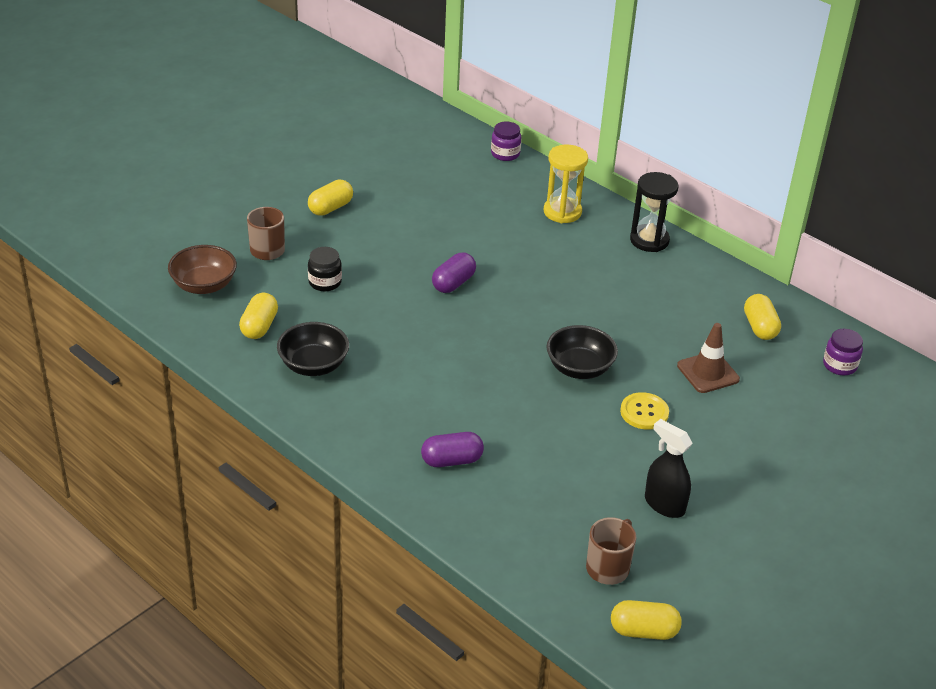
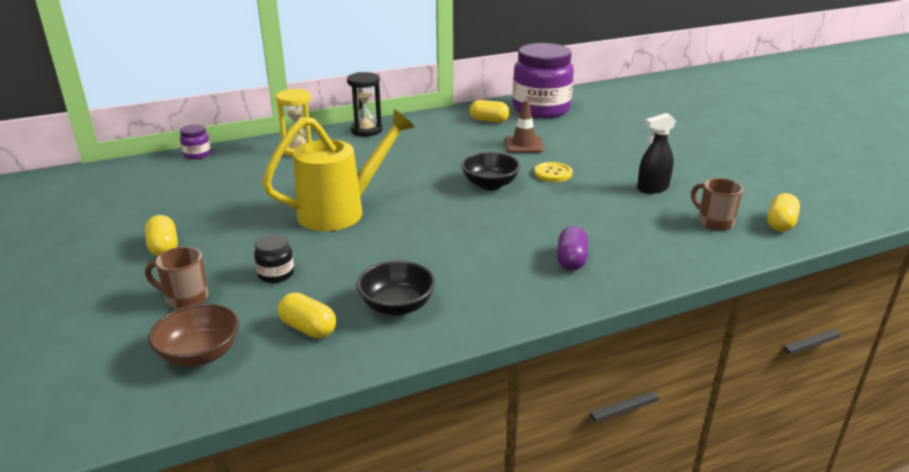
camera: 65 degrees left, 10 degrees down
purple capsule [432,253,476,293] -> yellow watering can [262,109,415,231]
purple jar [823,329,863,375] -> purple jar [513,43,574,118], size x2.47

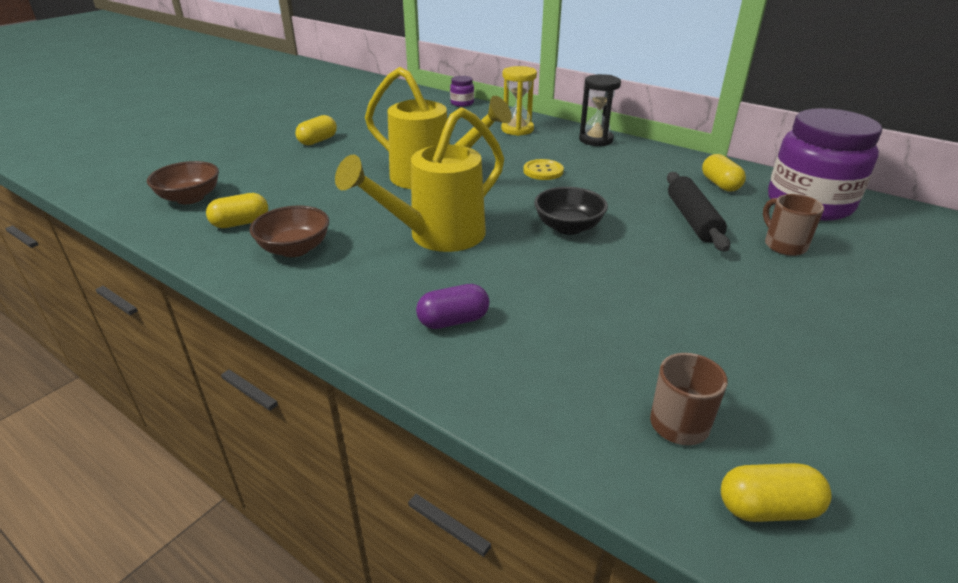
camera: 60 degrees right, 5 degrees up
brown mug [145,246,209,309] -> brown mug moved to [763,194,824,256]
black jar [254,234,294,283] -> none
yellow capsule [278,292,336,338] -> yellow capsule turned 60 degrees clockwise [206,193,268,228]
black bowl [356,260,436,316] -> brown bowl [249,206,329,257]
brown traffic cone [505,100,544,153] -> black rolling pin [667,172,730,252]
yellow button [534,162,572,182] -> yellow button moved to [523,159,564,180]
black spray bottle [637,113,676,194] -> none
none -> yellow watering can [335,107,504,252]

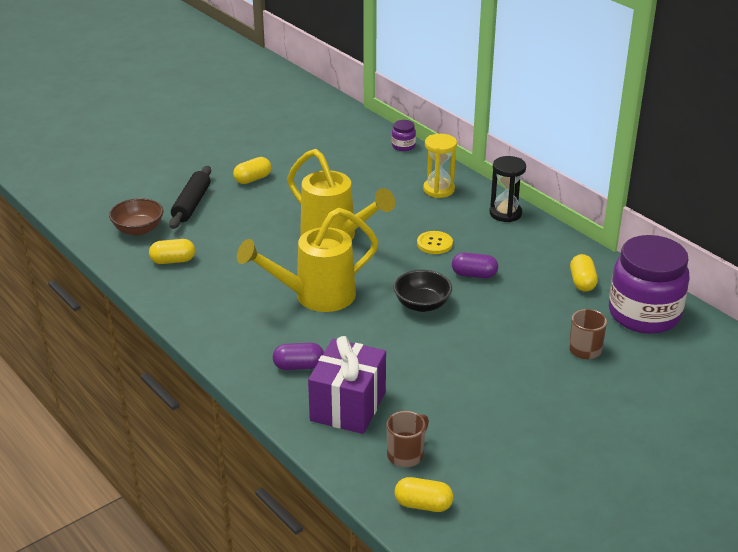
camera: 15 degrees right, 0 degrees up
brown bowl [249,206,329,257] -> none
black rolling pin [667,172,730,252] -> black rolling pin moved to [169,166,211,229]
none -> purple gift [308,336,386,434]
none -> purple capsule [452,252,498,278]

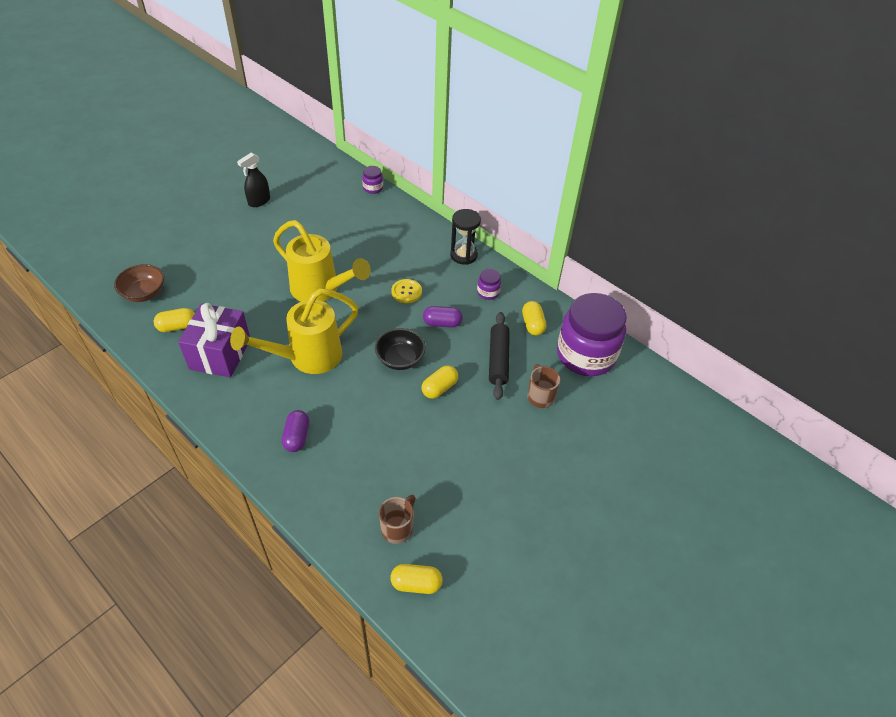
camera: 10 degrees left, 15 degrees up
black rolling pin [169,166,211,229] -> black rolling pin moved to [489,312,510,400]
yellow capsule [233,157,271,184] -> yellow capsule moved to [422,365,458,399]
purple capsule [273,343,324,370] -> purple capsule turned 75 degrees counterclockwise [282,410,309,452]
purple gift [308,336,386,434] -> purple gift moved to [178,303,250,378]
yellow hourglass [423,134,457,198] -> none
none -> black spray bottle [237,153,270,207]
none -> purple jar [477,269,501,300]

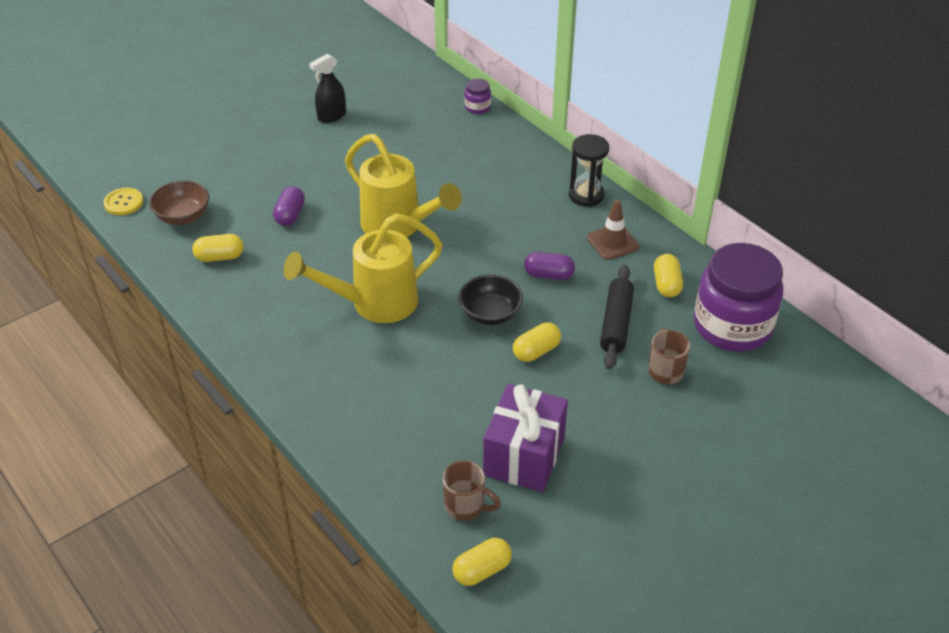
camera: 10 degrees right, 5 degrees down
purple gift [178,303,250,378] -> purple gift moved to [483,384,568,492]
purple capsule [282,410,309,452] -> purple capsule moved to [273,186,305,226]
brown mug [379,495,415,544] -> brown mug turned 75 degrees clockwise [442,461,501,521]
yellow button [391,279,422,303] -> yellow button moved to [104,188,143,216]
yellow capsule [391,564,443,594] -> yellow capsule turned 45 degrees counterclockwise [452,538,512,586]
purple jar [477,269,501,300] -> brown traffic cone [587,200,640,260]

